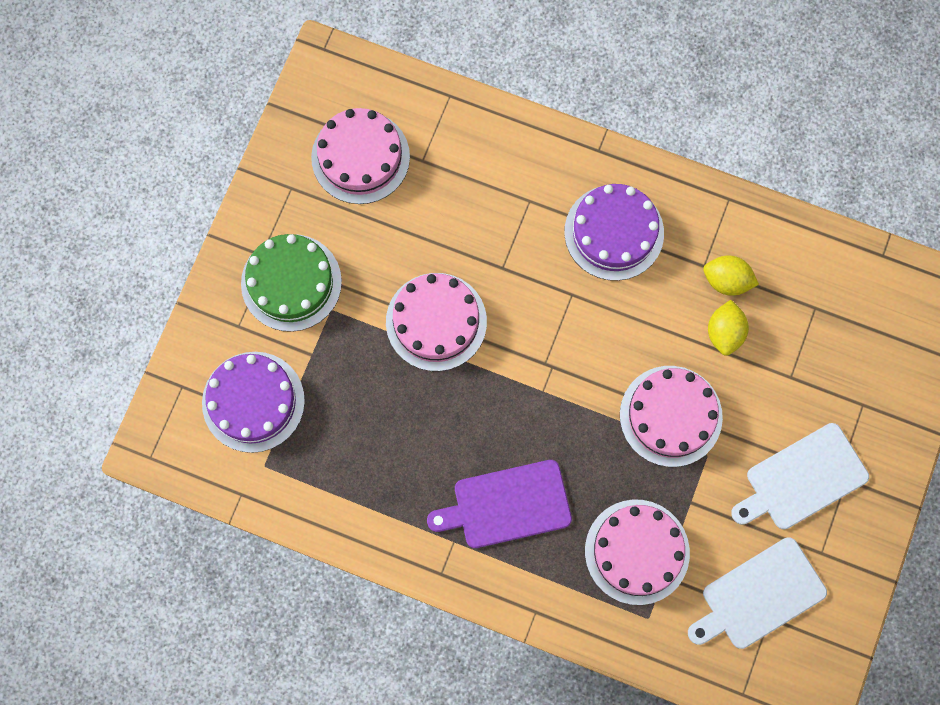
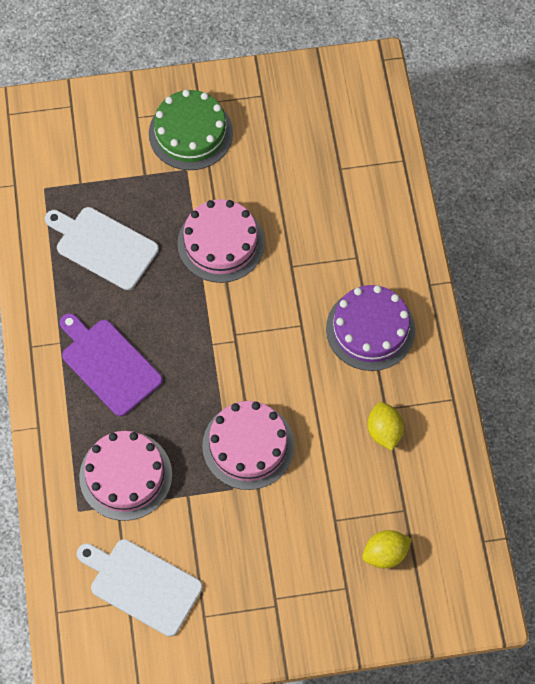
camera: 60 degrees right, 10 degrees down
purple cake [202,352,305,453] -> none
pink cake [311,108,410,204] -> none
yellow lemon [708,300,749,356] -> yellow lemon moved to [362,530,412,568]
white cutting board [731,423,869,529] -> white cutting board moved to [45,207,159,290]

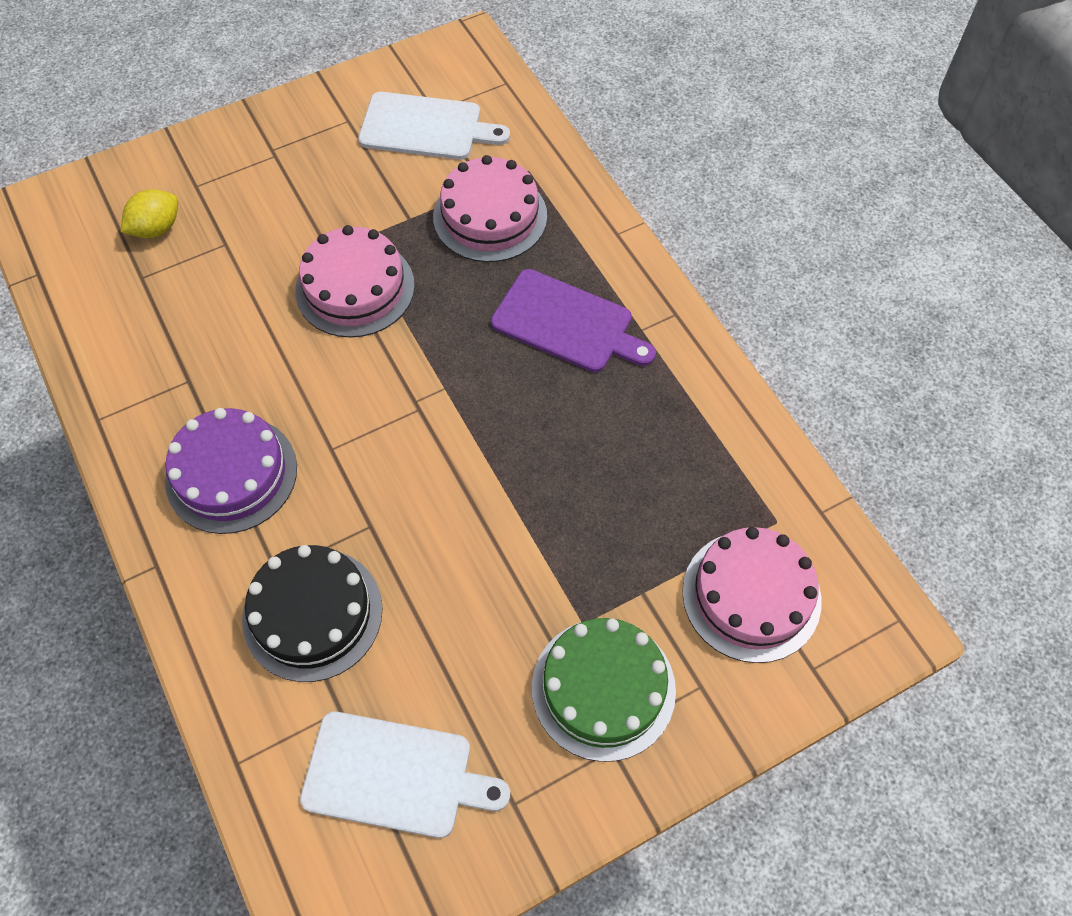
camera: 160 degrees right, 5 degrees down
white cutting board [45,207,159,290] -> white cutting board moved to [300,711,510,838]
pink cake [177,199,265,283] -> pink cake moved to [682,527,821,663]
yellow lemon [367,402,404,450] -> none
none -> black cake [242,545,383,682]

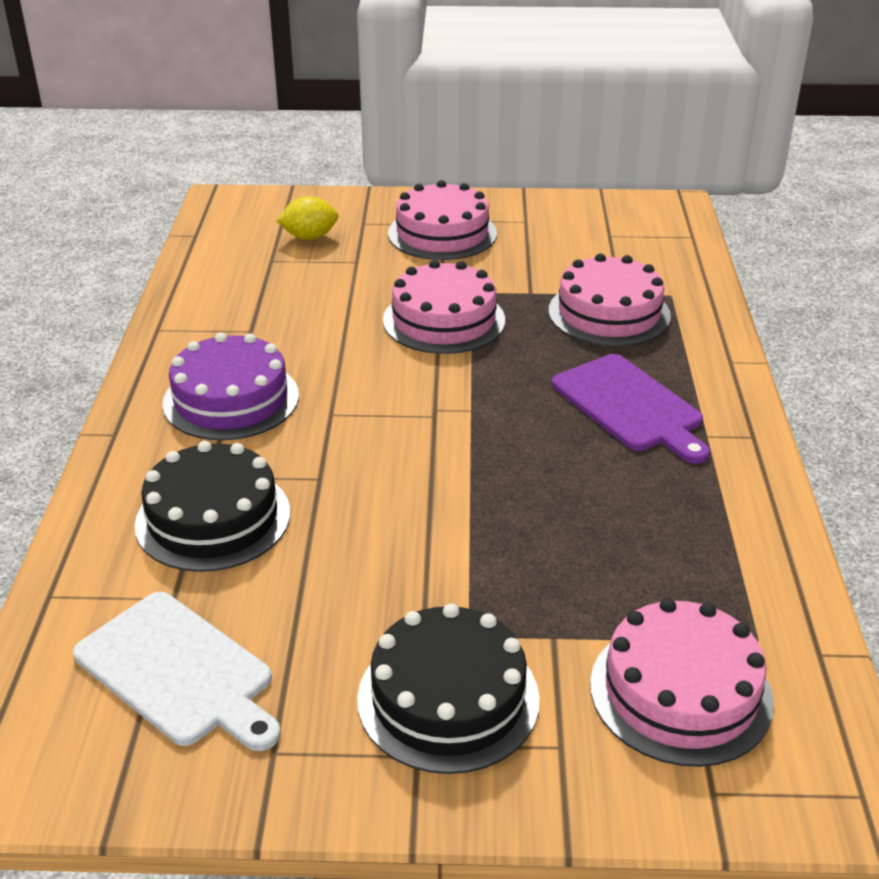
camera: 30 degrees right, 25 degrees down
white cutting board [358,92,510,160] -> none
green cake [532,618,676,762] -> black cake [357,603,539,774]
none -> pink cake [388,180,497,260]

